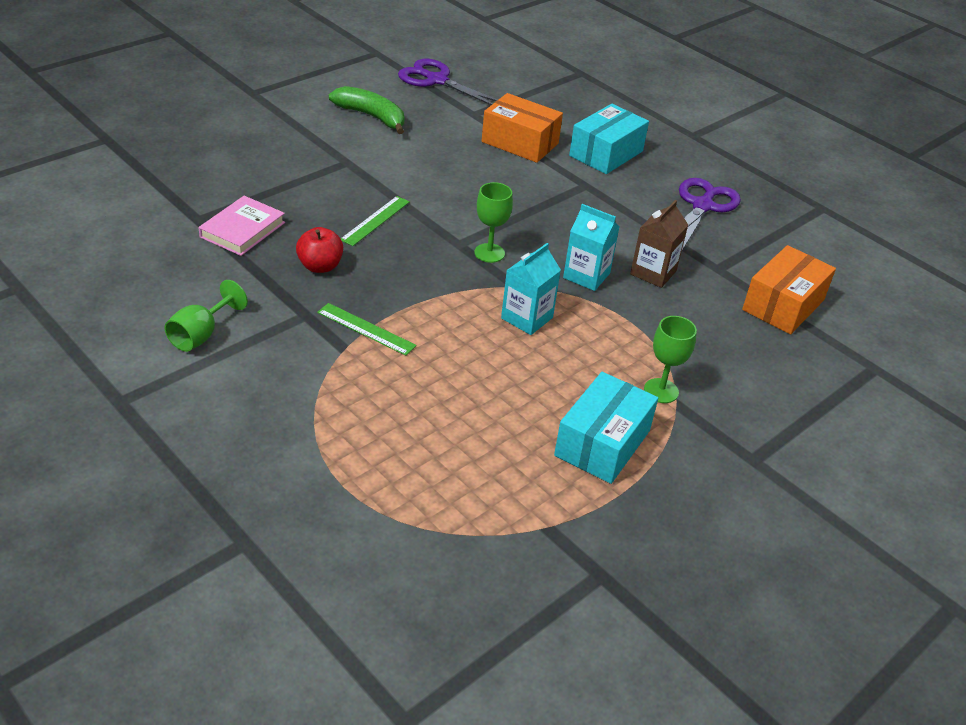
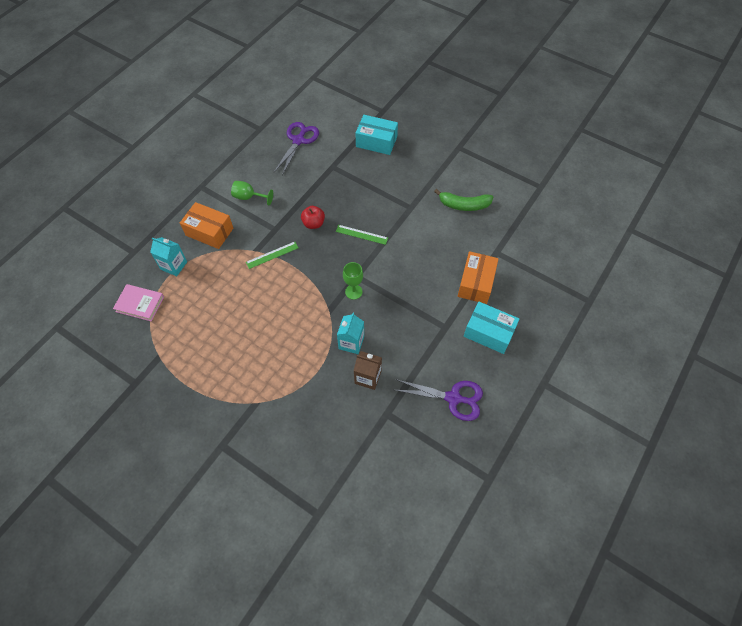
camera: 80 degrees right, 20 degrees up
pink book [199,196,285,256] -> pink book moved to [113,284,164,322]
green ruler [317,303,417,356] -> green ruler turned 45 degrees clockwise [246,242,298,269]
green banana [329,86,405,134] -> green banana turned 75 degrees clockwise [434,189,493,211]
purple scissors [398,59,498,105] -> purple scissors moved to [274,122,319,175]
turquoise carton [501,243,561,335] -> turquoise carton moved to [150,237,187,276]
turquoise box [554,372,658,484] -> turquoise box moved to [355,115,398,155]
green goblet [644,316,697,403] -> none
orange box [742,245,836,334] -> orange box moved to [180,202,233,249]

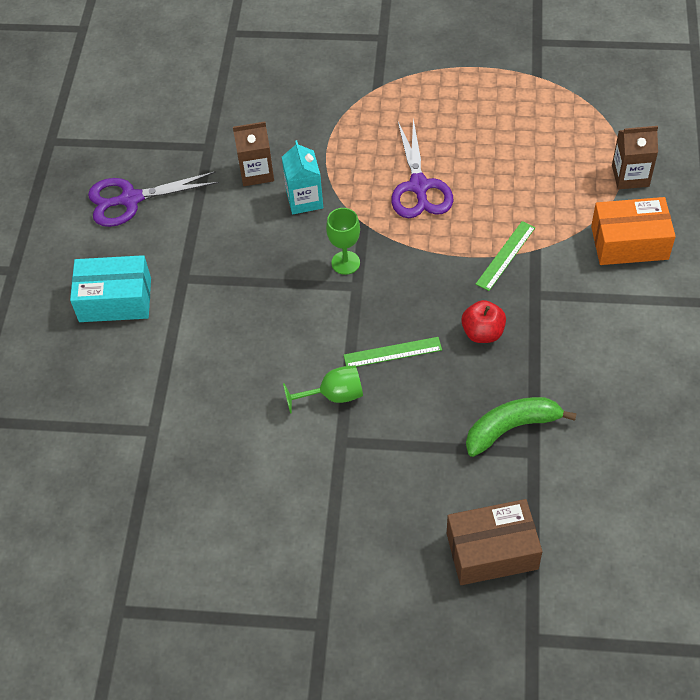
camera: 155 degrees right, 5 degrees down
pink book [113,284,164,322] -> none
turquoise carton [150,237,187,276] -> brown carton [612,126,658,189]
green goblet [231,181,273,205] -> green goblet moved to [283,365,363,414]
purple scissors [274,122,319,175] -> purple scissors moved to [391,119,453,218]
turquoise box [355,115,398,155] -> brown box [447,499,542,585]
green banana [434,189,493,211] -> green banana moved to [466,397,577,457]
orange box [457,251,499,304] -> none

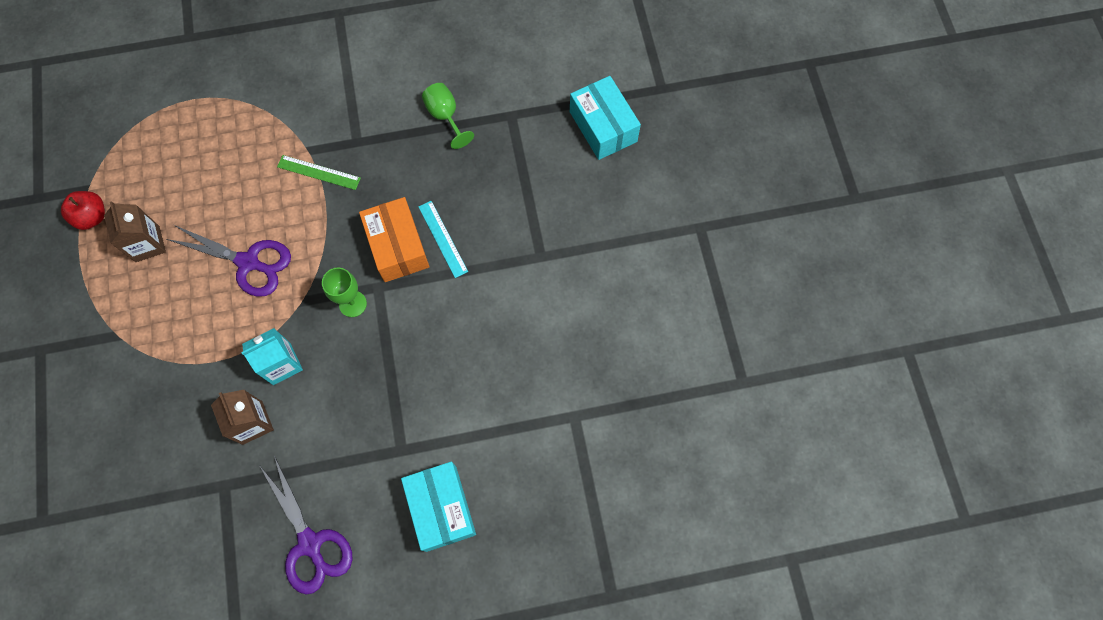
camera: 110 degrees left, 15 degrees up
green goblet [283,365,363,414] -> green goblet moved to [422,83,474,149]
green ruler [344,337,442,367] -> turquoise ruler [418,201,468,278]
purple scissors [391,119,453,218] -> purple scissors turned 45 degrees clockwise [167,225,291,297]
brown box [447,499,542,585] -> turquoise box [570,76,641,160]
red apple [461,300,506,343] -> red apple moved to [61,191,105,230]
green banana [466,397,577,457] -> none
orange box [591,197,676,265] -> orange box moved to [359,197,430,282]
brown carton [612,126,658,189] -> brown carton moved to [104,201,166,262]

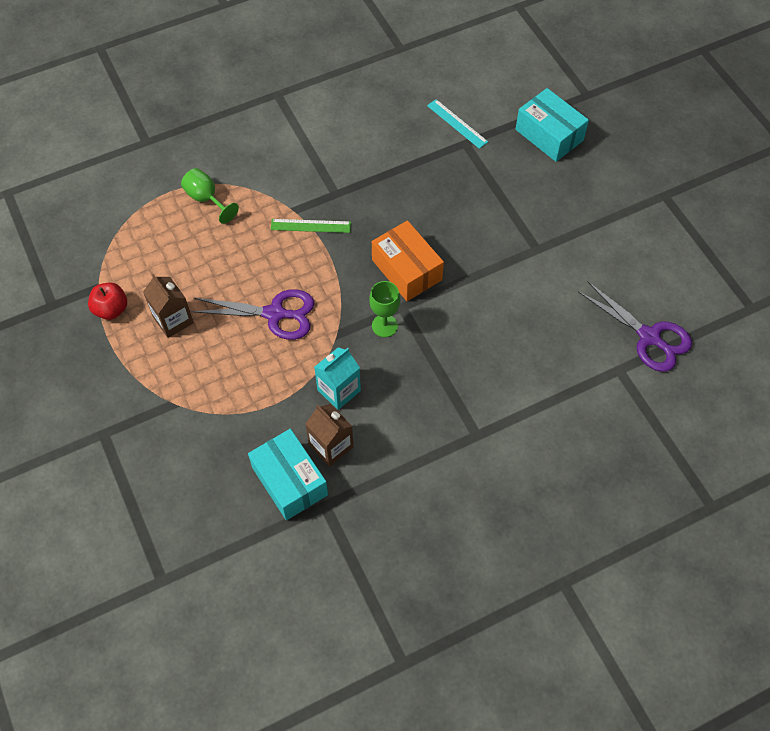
camera: 15 degrees left, 10 degrees down
purple scissors [259,455,353,595] -> purple scissors moved to [578,282,692,372]
turquoise box [401,461,476,552] -> turquoise box moved to [248,429,328,520]
turquoise ruler [418,201,468,278] -> turquoise ruler moved to [427,99,488,149]
green goblet [422,83,474,149] -> green goblet moved to [181,168,239,224]

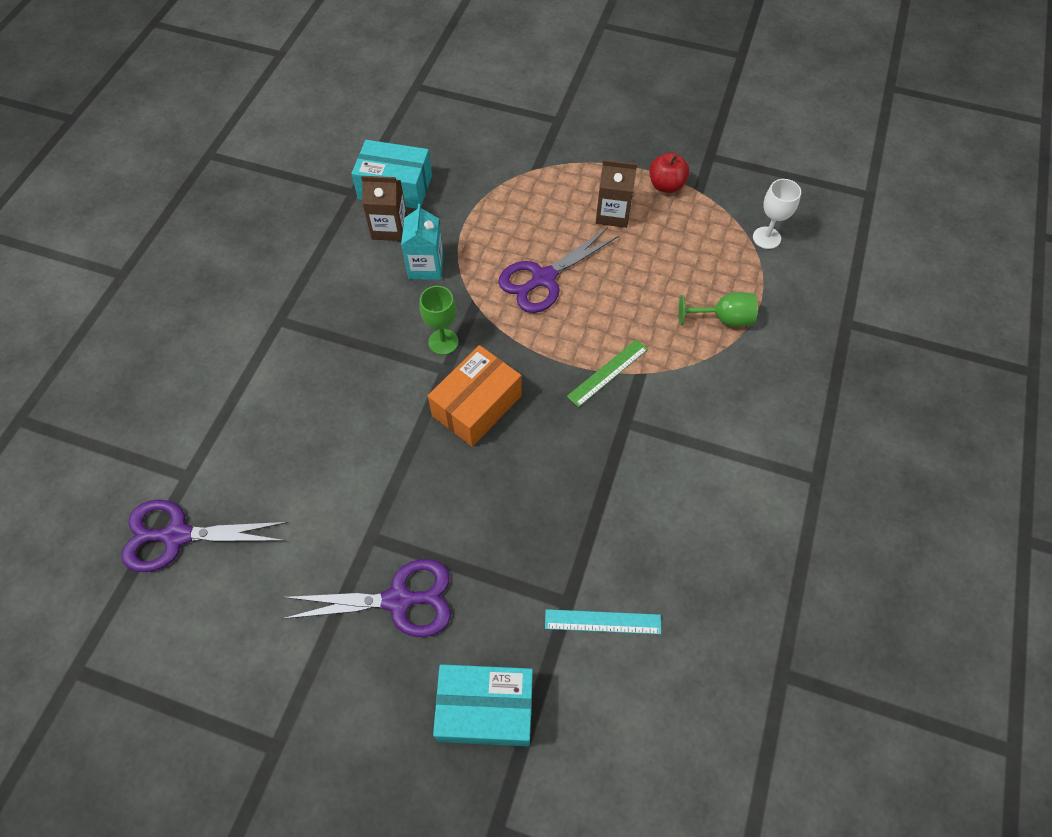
camera: 135 degrees right, 0 degrees up
orange box [372,220,444,301] -> orange box turned 60 degrees counterclockwise [428,345,522,447]
none -> purple scissors [282,559,451,637]
none -> white goblet [753,179,801,249]

